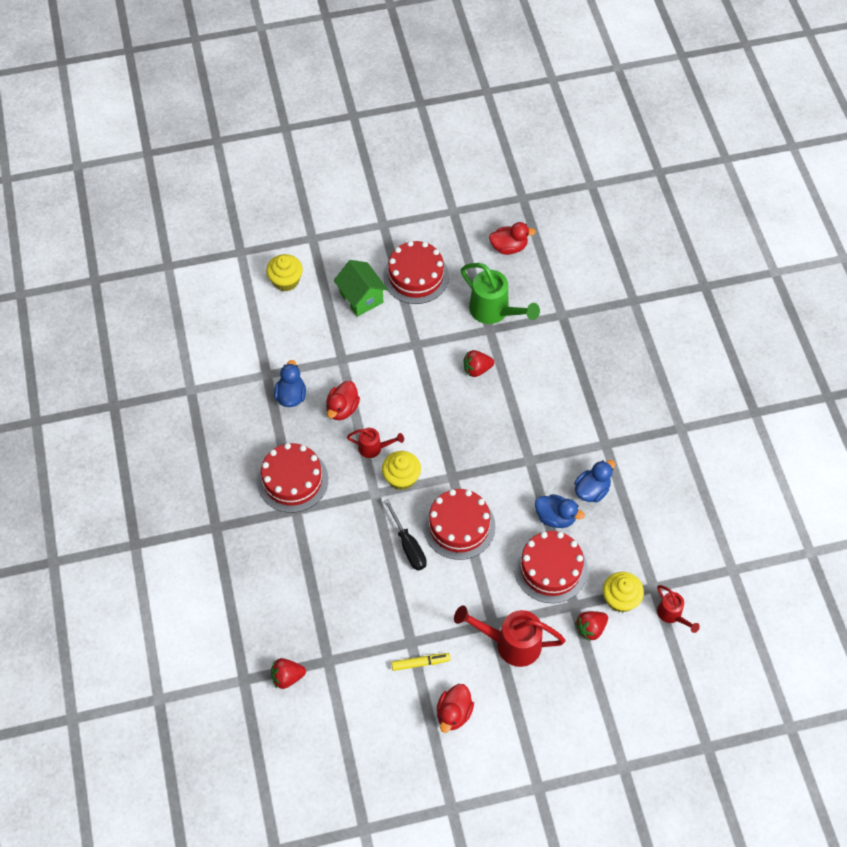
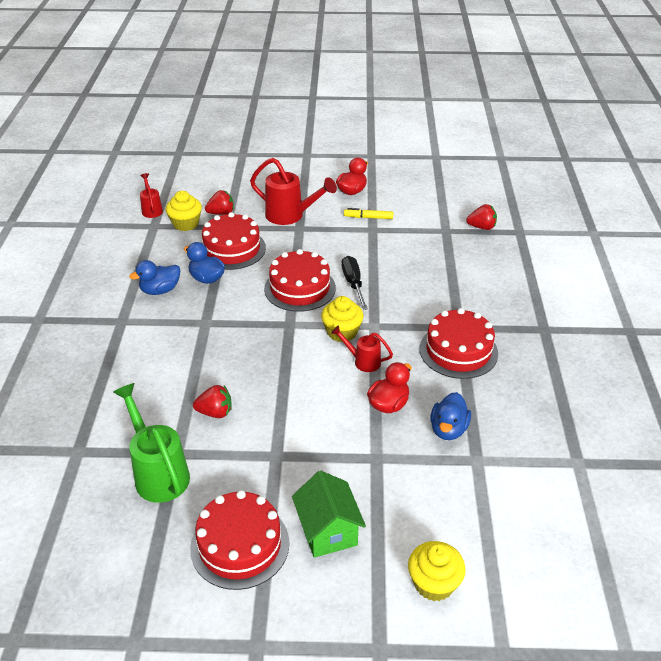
camera: 165 degrees left, 20 degrees down
red duck [489,222,536,255] -> none

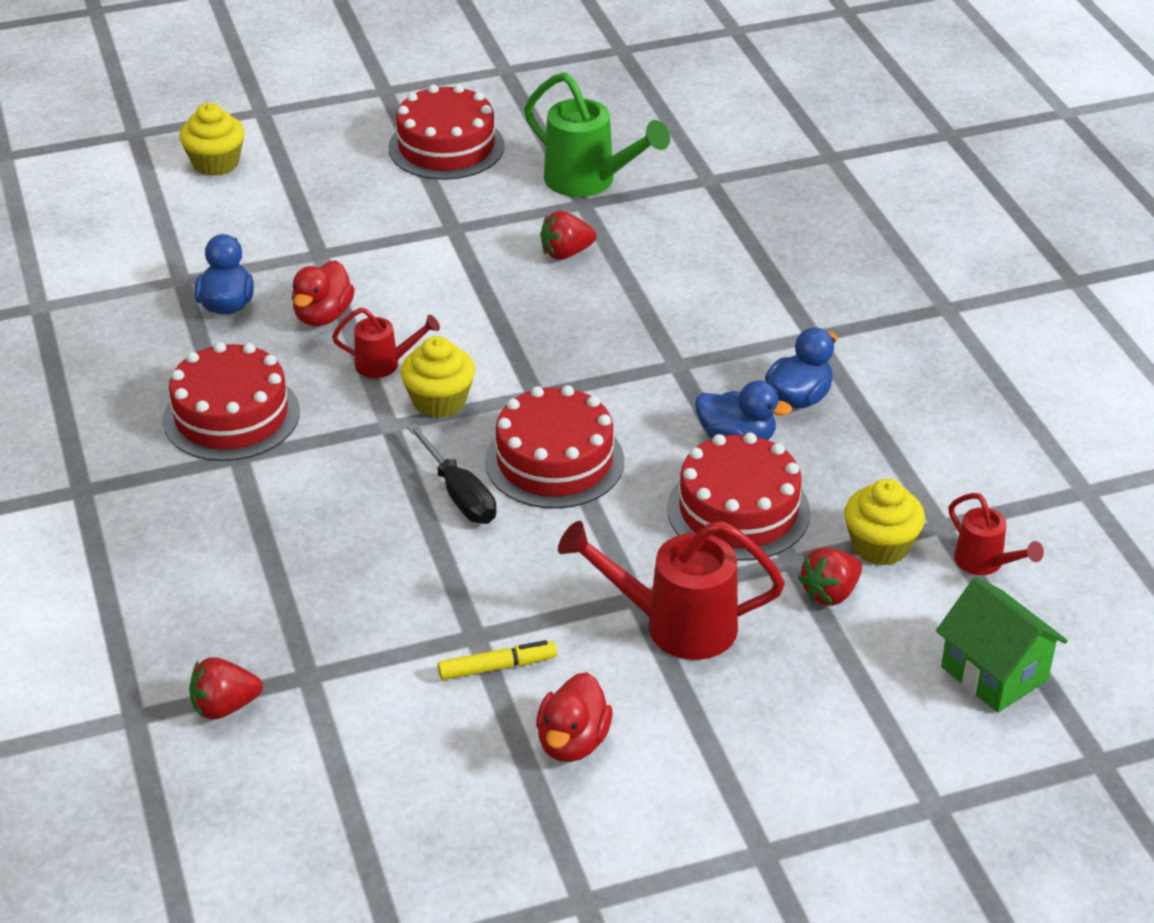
camera: 160 degrees right, 0 degrees up
green house [292,471,366,558] -> green house moved to [936,577,1068,713]

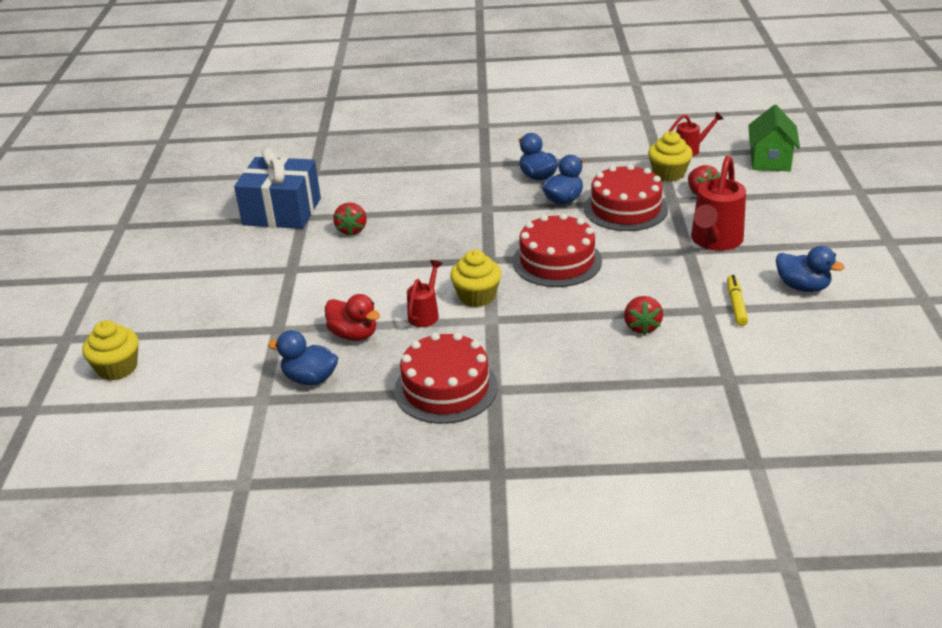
camera: 70 degrees left, 5 degrees down
red strawberry [189,657,263,720] -> red strawberry moved to [624,296,663,335]
red cake [388,84,505,180] -> none
black screwdriver [407,423,496,524] -> none
green watering can [524,72,670,197] -> blue gift [234,147,321,229]
red duck [536,672,613,762] -> blue duck [776,246,845,292]
green house [936,577,1068,713] -> green house turned 60 degrees counterclockwise [748,105,800,171]

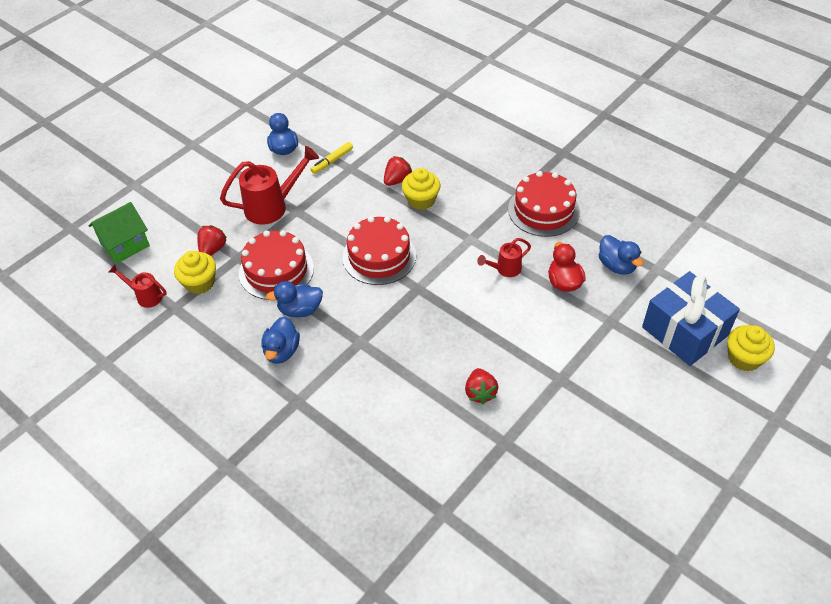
camera: 140 degrees left, 15 degrees up
blue gift [234,147,321,229] -> blue gift moved to [642,271,740,366]
red strawberry [333,202,367,236] -> red strawberry turned 135 degrees clockwise [465,368,498,404]
yellow cupcake [450,250,501,307] -> yellow cupcake moved to [402,168,440,210]

